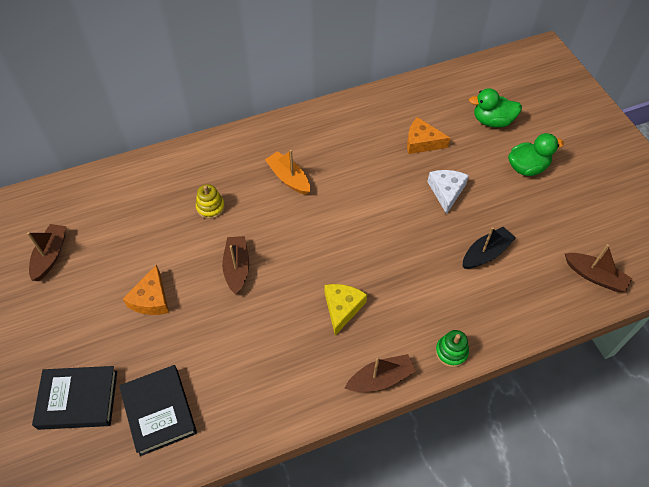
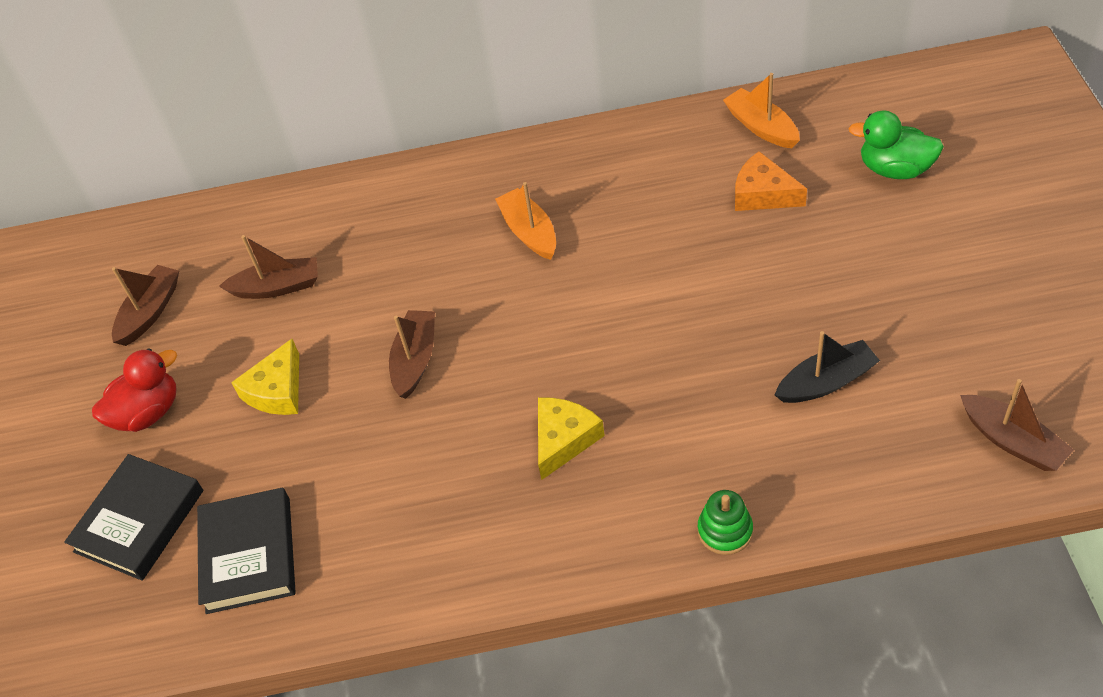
camera: 20 degrees right, 5 degrees down
black book [32,366,117,430] -> black book turned 75 degrees counterclockwise [64,454,203,581]
orange cheese [123,264,169,315] -> yellow cheese [231,339,299,415]
yellow stacking toy [196,184,225,219] -> none
brown boat [345,354,416,392] -> brown boat moved to [219,235,318,299]
white cheese [427,170,469,214] -> none
green duck [508,133,564,176] -> none
none -> red duck [92,348,177,432]
none -> orange boat [723,73,800,148]

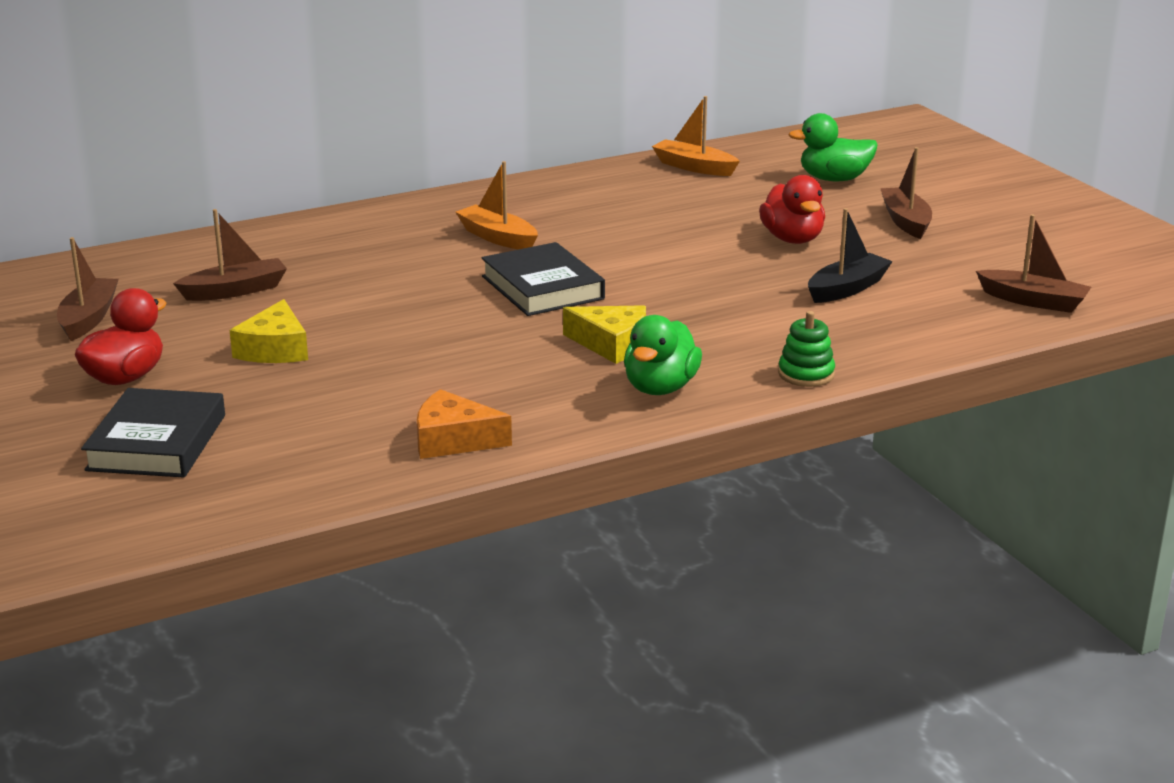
camera: 25 degrees left, 25 degrees down
black book [197,488,296,614] -> black book moved to [481,242,605,316]
brown boat [389,310,435,399] -> brown boat moved to [880,147,932,239]
yellow cheese [538,398,605,480] -> yellow cheese turned 105 degrees clockwise [563,305,646,364]
orange cheese [735,151,807,211] -> orange cheese moved to [417,389,512,459]
none -> green duck [624,315,702,395]
none -> red duck [759,175,825,244]

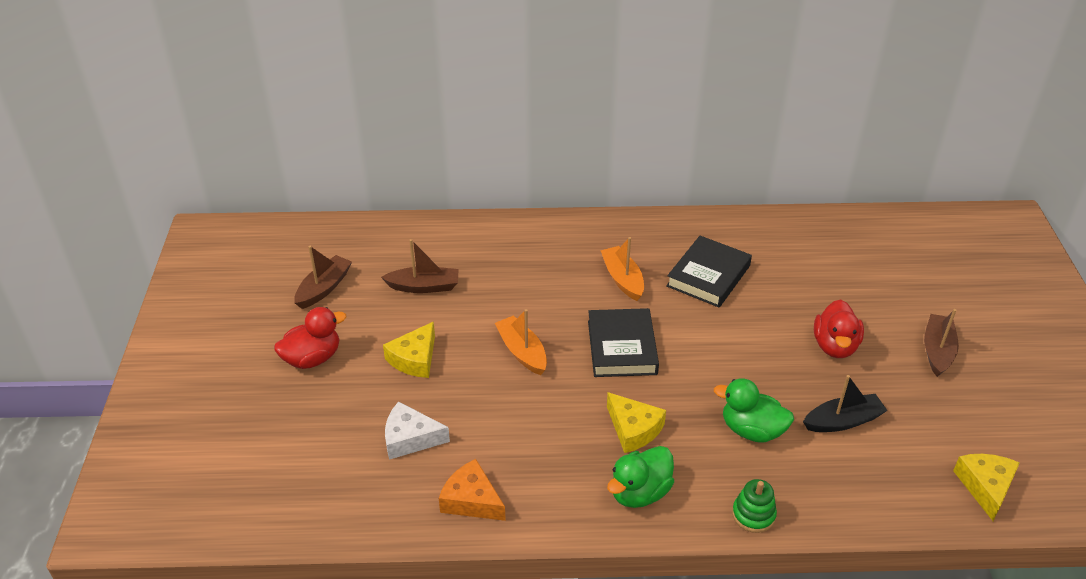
camera: 25 degrees right, 15 degrees up
black book [81,388,225,478] -> black book moved to [666,236,752,307]
orange boat [652,96,740,176] -> orange boat moved to [495,309,547,375]
green duck [788,113,878,181] -> green duck moved to [714,378,794,442]
brown boat [976,214,1091,313] -> yellow cheese [953,454,1020,521]
none -> white cheese [385,401,450,460]

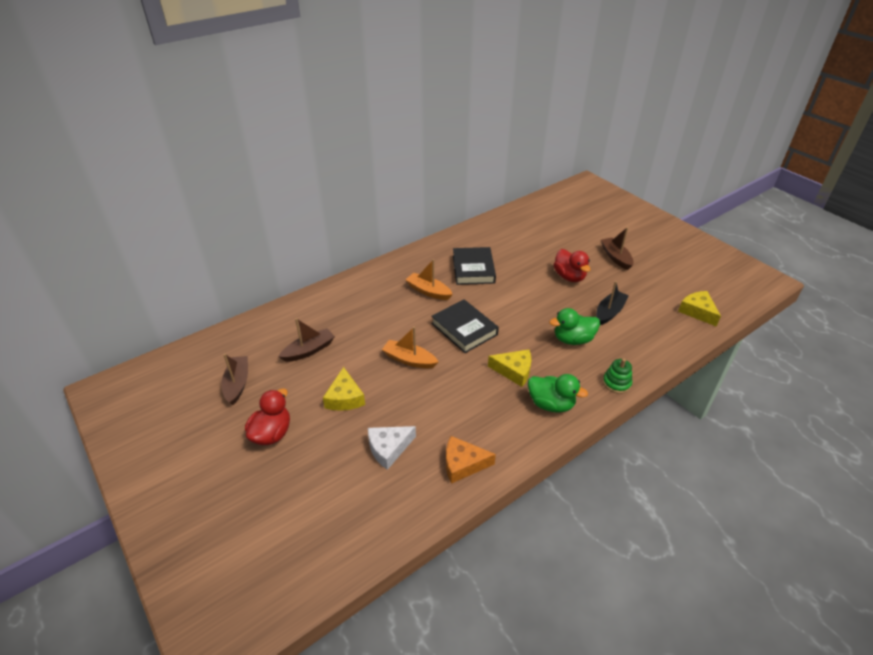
camera: 35 degrees left, 0 degrees up
green duck [607,446,674,508] -> green duck turned 75 degrees counterclockwise [528,374,588,413]

